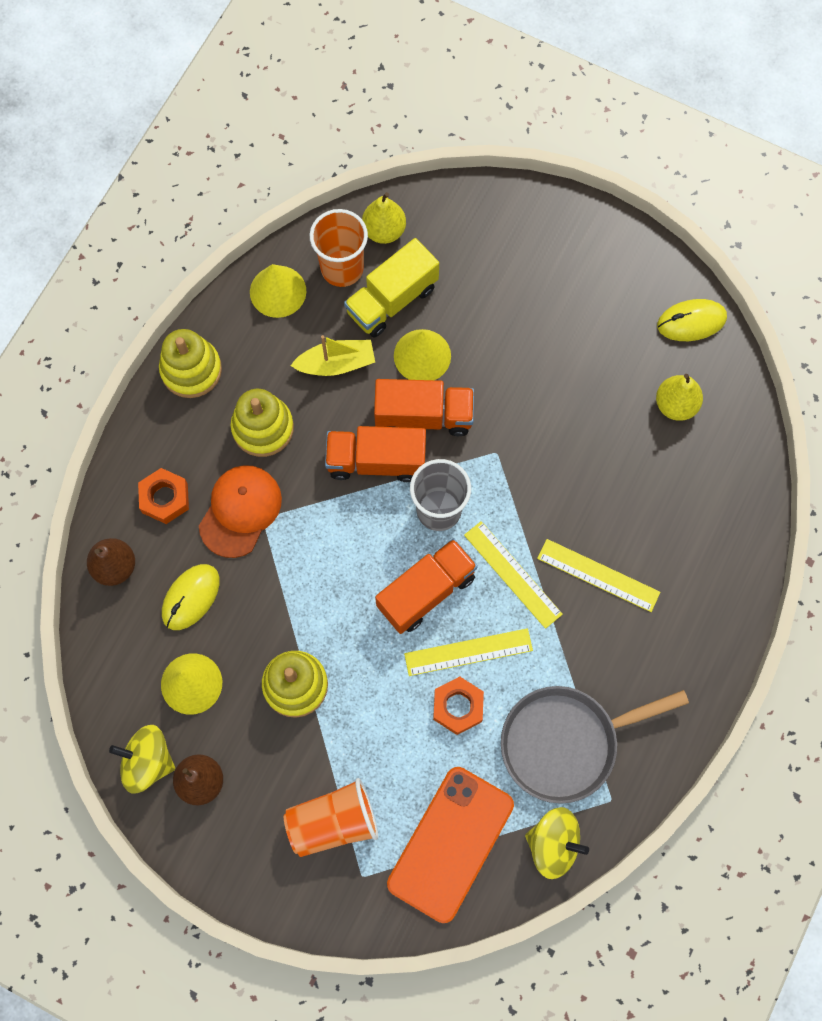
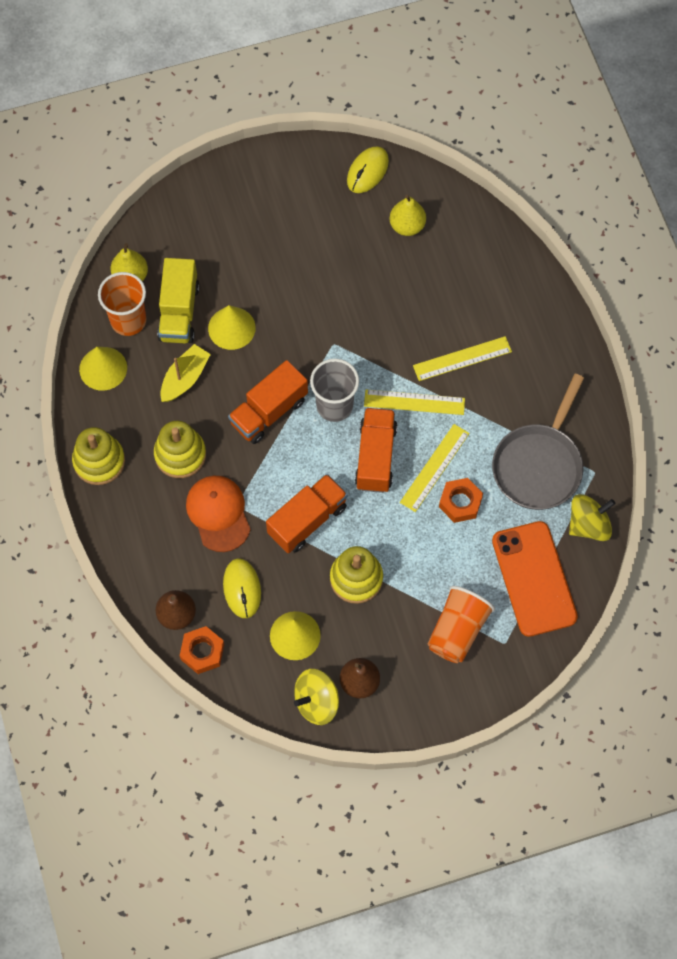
camera: 45 degrees left, 5 degrees down
orange nut [138,468,189,524] -> orange nut moved to [180,626,224,674]
orange truck [374,379,474,436] -> orange truck moved to [266,474,348,553]

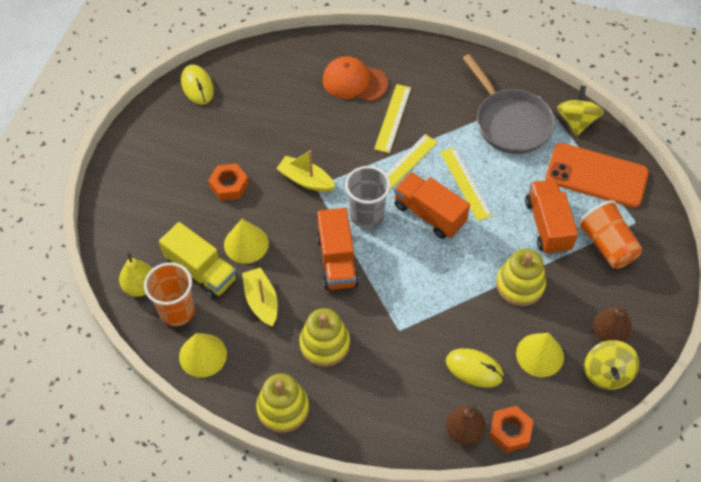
camera: 55 degrees left, 10 degrees down
orange cap [186,476,251,552] -> orange cap moved to [323,56,388,101]
orange truck [266,474,348,553] -> orange truck moved to [525,179,578,255]
yellow pear [389,195,426,236] -> none
orange nut [439,478,483,523] -> orange nut moved to [208,164,249,201]
none -> yellow boat [276,150,335,192]

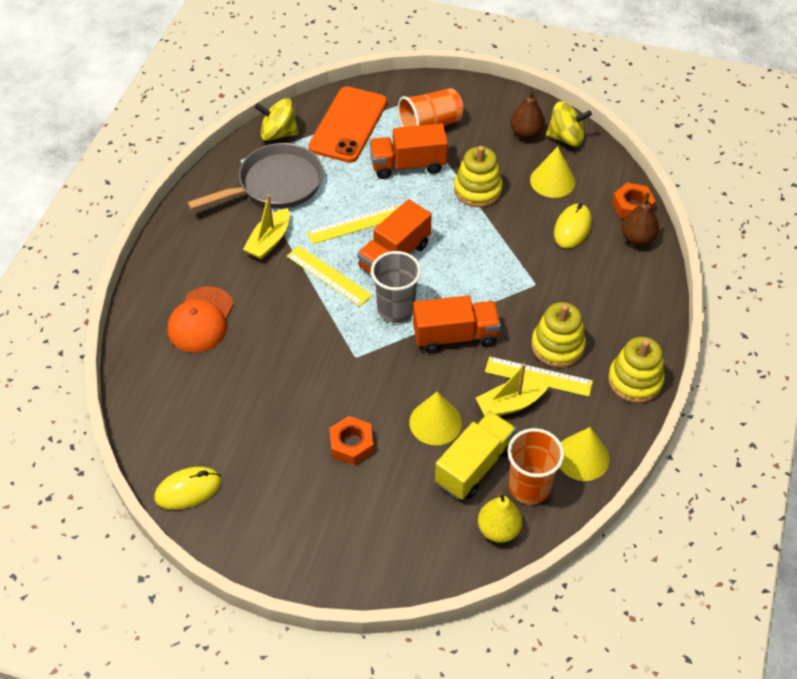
camera: 90 degrees left, 5 degrees down
yellow boat [276,150,335,192] -> yellow boat moved to [243,195,290,260]
yellow ruler [374,84,411,153] -> yellow ruler moved to [485,356,593,397]

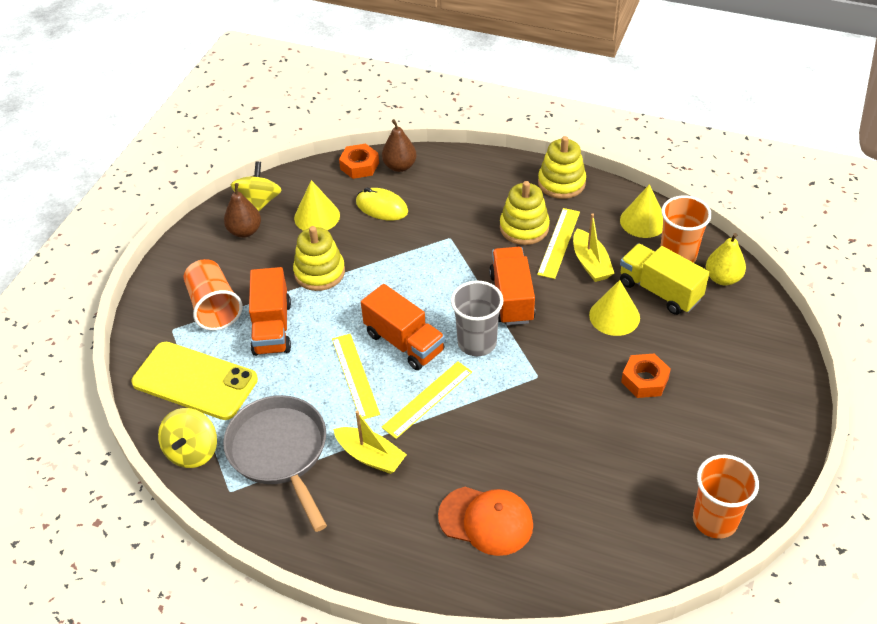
camera: 85 degrees left, 5 degrees down
yellow mouse [154,467,222,510] -> orange cup [693,455,759,539]
orange phone [308,86,387,163] -> yellow phone [132,342,258,420]

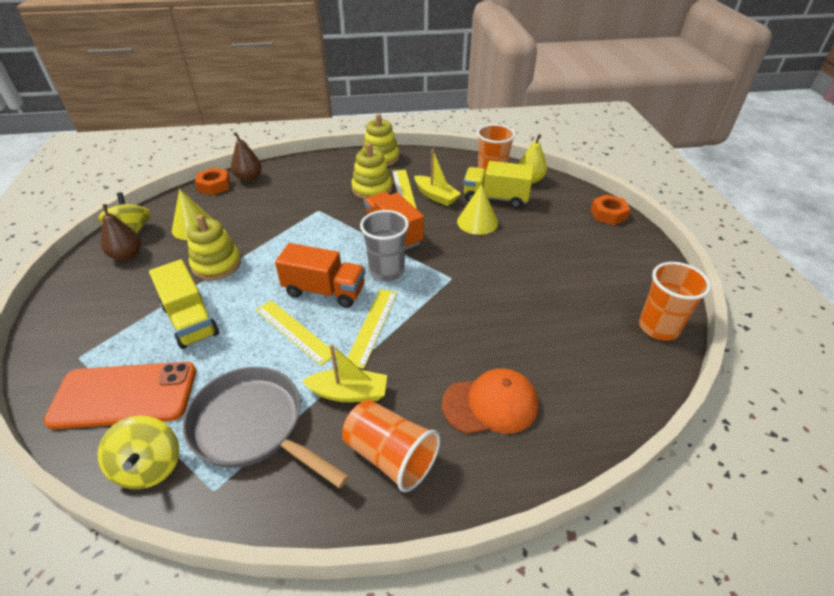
camera: 30 degrees left, 5 degrees down
yellow phone [132,342,258,420] -> orange phone [44,362,196,429]
orange cup [184,259,243,330] -> orange cup moved to [342,400,440,492]
orange truck [249,267,291,356] -> yellow truck [149,259,219,349]
yellow mouse [356,187,408,221] -> none
yellow cone [620,184,663,238] -> none
orange nut [621,353,671,398] -> orange nut moved to [590,194,631,225]

